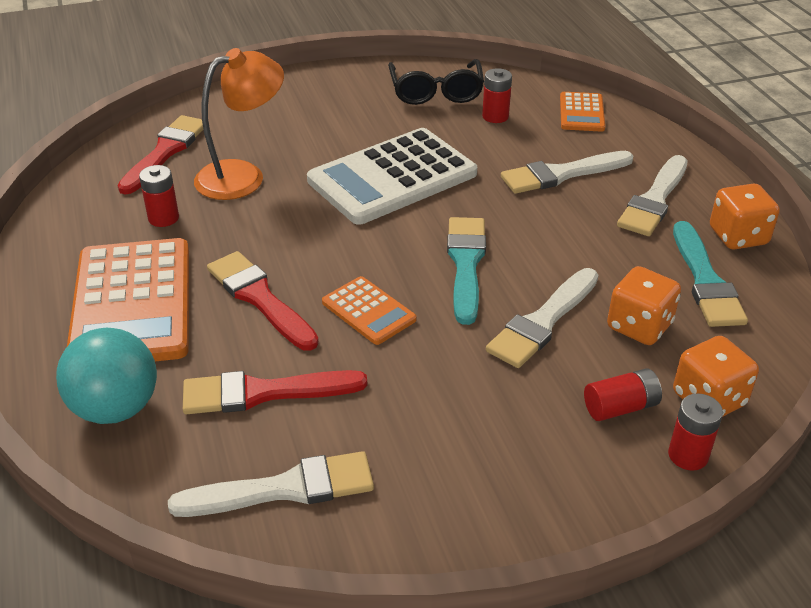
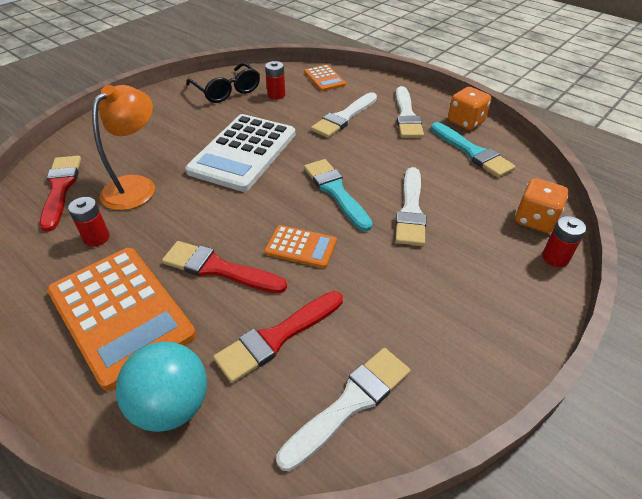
camera: 30 degrees left, 5 degrees up
red battery [584,368,662,421] -> none
orange dice [607,266,681,345] -> none

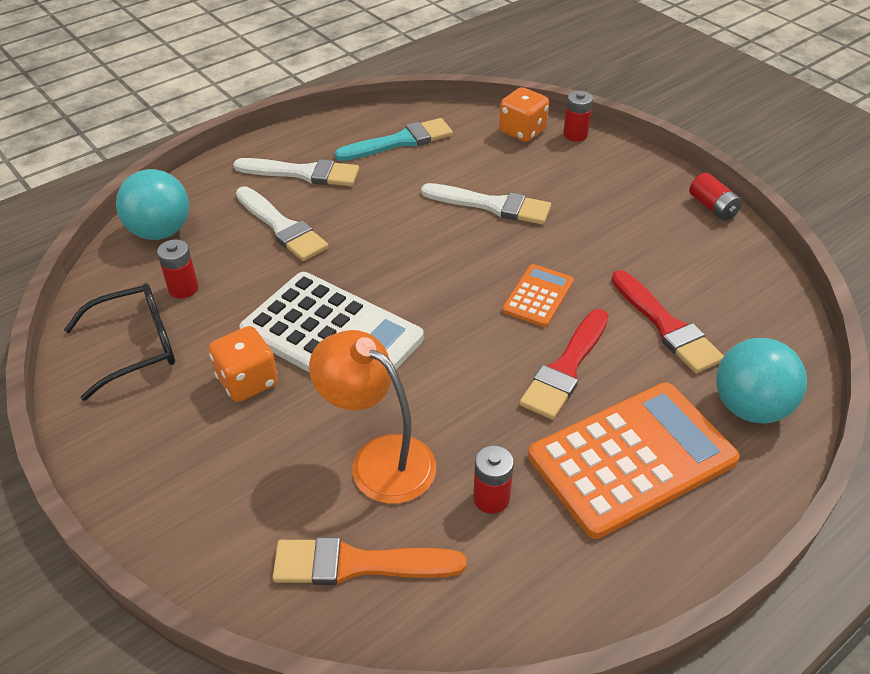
camera: 80 degrees left, 0 degrees up
red brush [40,156,81,232] -> orange brush [272,537,466,585]
white brush [277,348,411,471] -> none
orange calculator [304,65,346,91] -> turquoise ball [116,169,189,240]
turquoise brush [304,159,373,232] -> none
orange dice [448,87,491,130] -> orange dice moved to [209,326,278,402]
none -> red battery [689,173,742,221]

